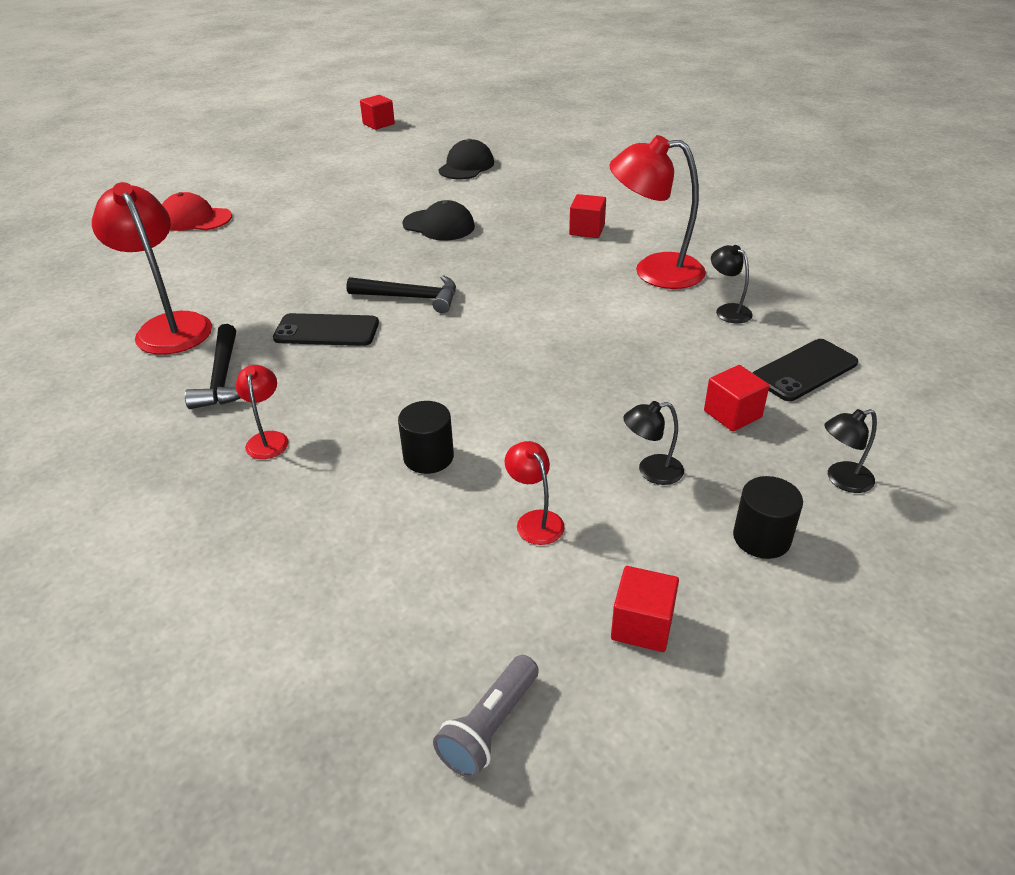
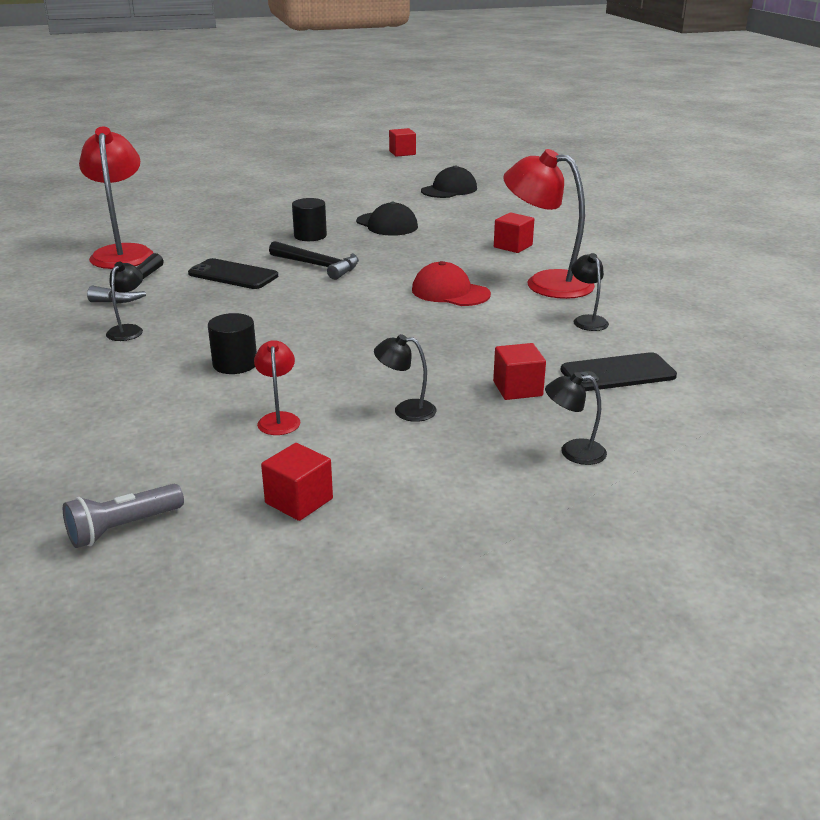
camera: 20 degrees right, 10 degrees down
red cap [162,192,232,231] -> red cap moved to [412,261,491,306]
red lamp [236,365,289,459] -> black lamp [106,262,143,341]
black cylinder [733,476,803,559] -> black cylinder moved to [292,198,327,241]

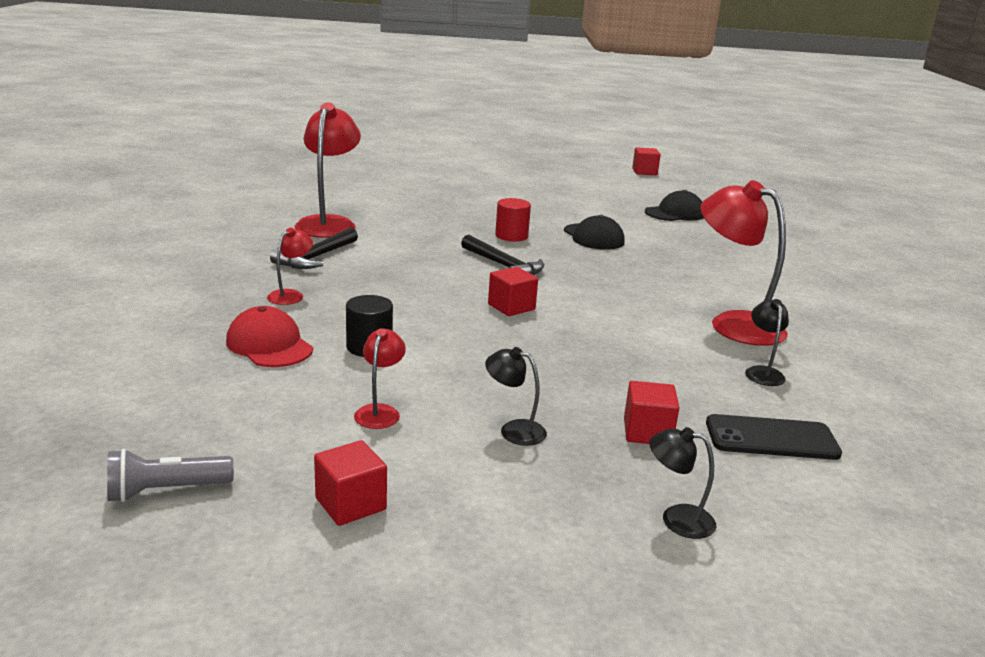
camera: 15 degrees right, 5 degrees down
black lamp [106,262,143,341] -> red lamp [267,228,313,305]
black phone [188,258,278,289] -> none
black cylinder [292,198,327,241] -> red cylinder [495,198,531,242]
red cap [412,261,491,306] -> red cap moved to [226,306,313,367]
red cube [494,212,534,253] -> red cube moved to [488,267,538,316]

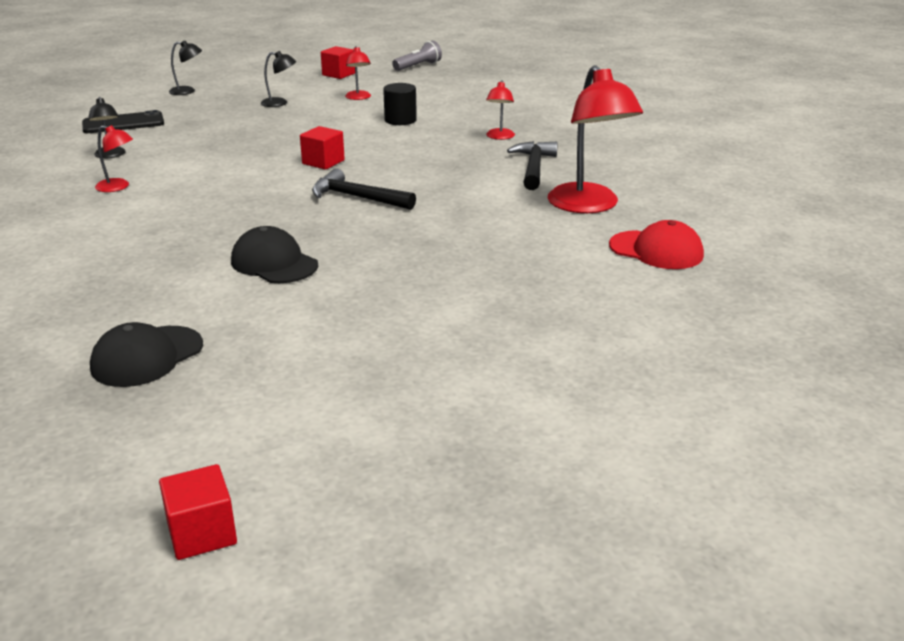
camera: 160 degrees right, 5 degrees up
red cap [226,306,313,367] -> red cap moved to [609,220,704,269]
red cylinder [495,198,531,242] -> none
red cube [624,381,679,444] -> none
red lamp [701,180,788,346] -> red lamp [95,125,133,192], size x0.48

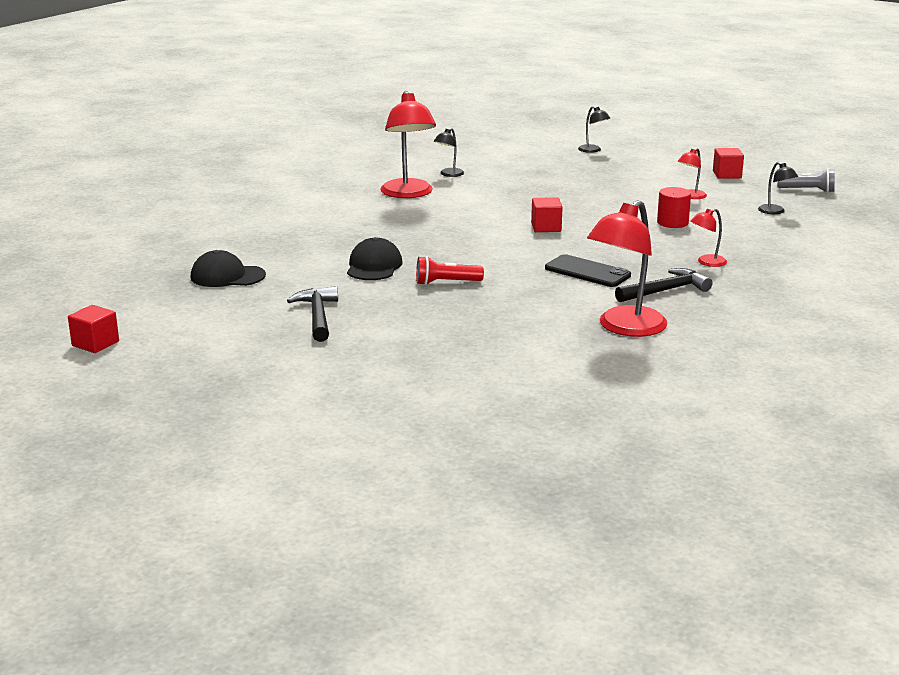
camera: 55 degrees right, 5 degrees down
black phone [82,110,164,133] -> black phone moved to [545,254,631,287]
red lamp [95,125,133,192] -> red lamp [381,91,436,198], size x2.08
black lamp [261,51,296,107] -> black lamp moved to [758,162,798,214]
black hammer [312,169,416,210] -> black hammer moved to [287,286,338,342]
black cylinder [383,83,417,125] -> red cylinder [657,187,691,228]
red cap [609,220,704,269] -> none
none -> red flashlight [416,256,484,285]

